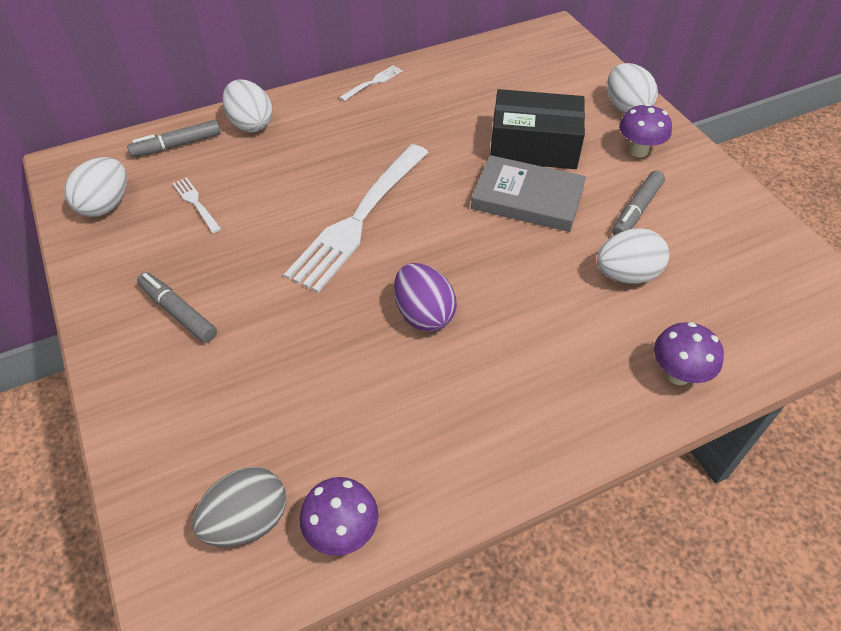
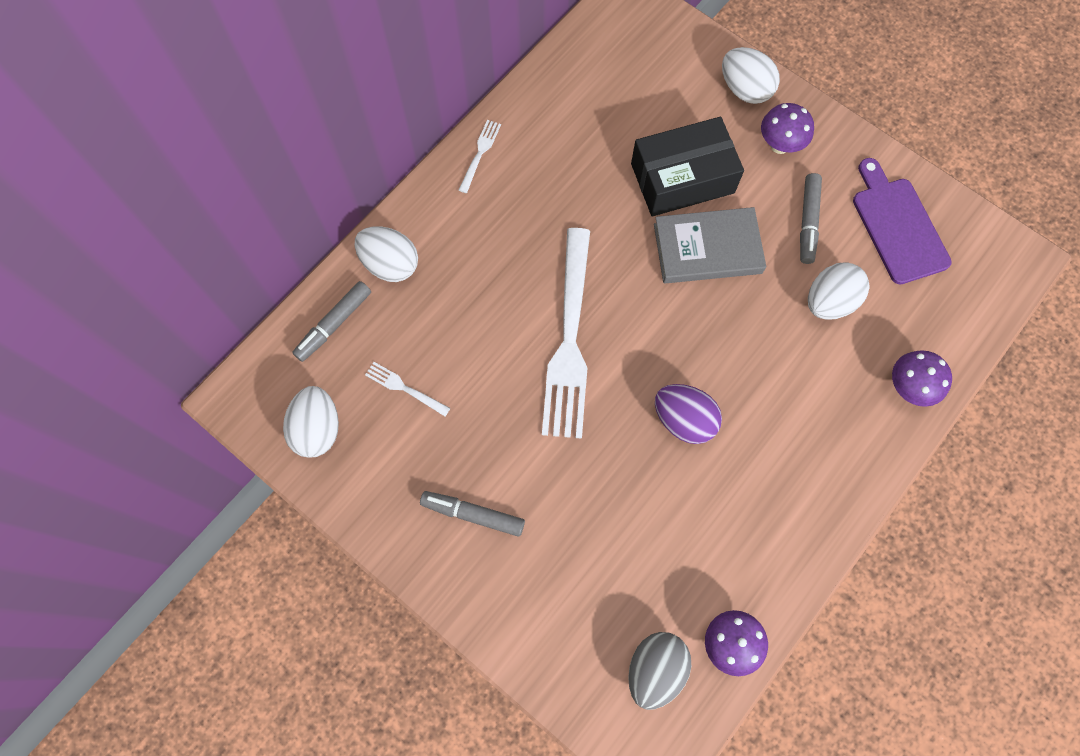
camera: 25 degrees left, 20 degrees up
none -> purple cutting board [853,158,952,284]

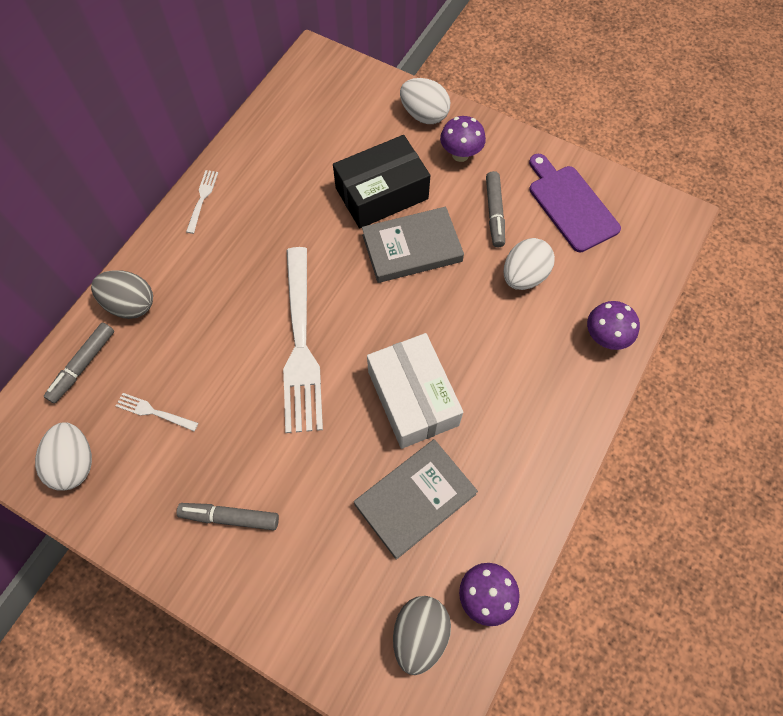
camera: 10 degrees left, 5 degrees down
white egg [354,226,418,282] -> grey egg [91,270,153,319]
purple egg [655,384,722,444] -> white box [367,333,463,449]
none -> grey book [354,439,478,560]

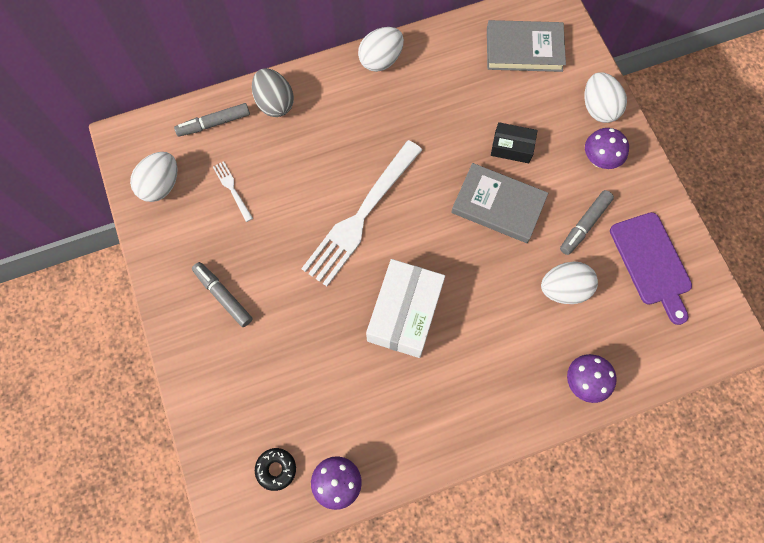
camera: 40 degrees right, 5 degrees up
white fork [186,170,218,234] -> white egg [358,27,404,72]
black box [333,135,430,229] -> black box [491,122,538,163], size x0.54
grey book [354,439,478,560] -> grey book moved to [487,20,566,72]
grey egg [393,596,451,675] -> black donut [255,448,296,491]
purple cutting board [529,154,621,252] -> purple cutting board turned 150 degrees clockwise [610,212,692,325]

